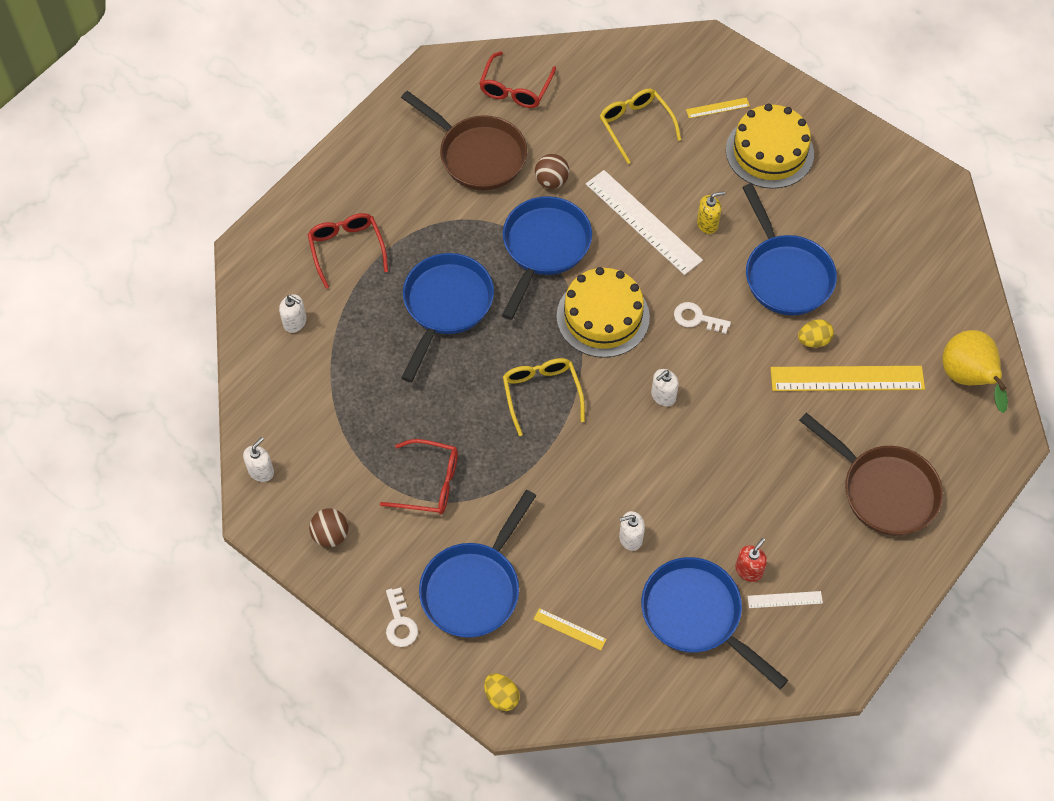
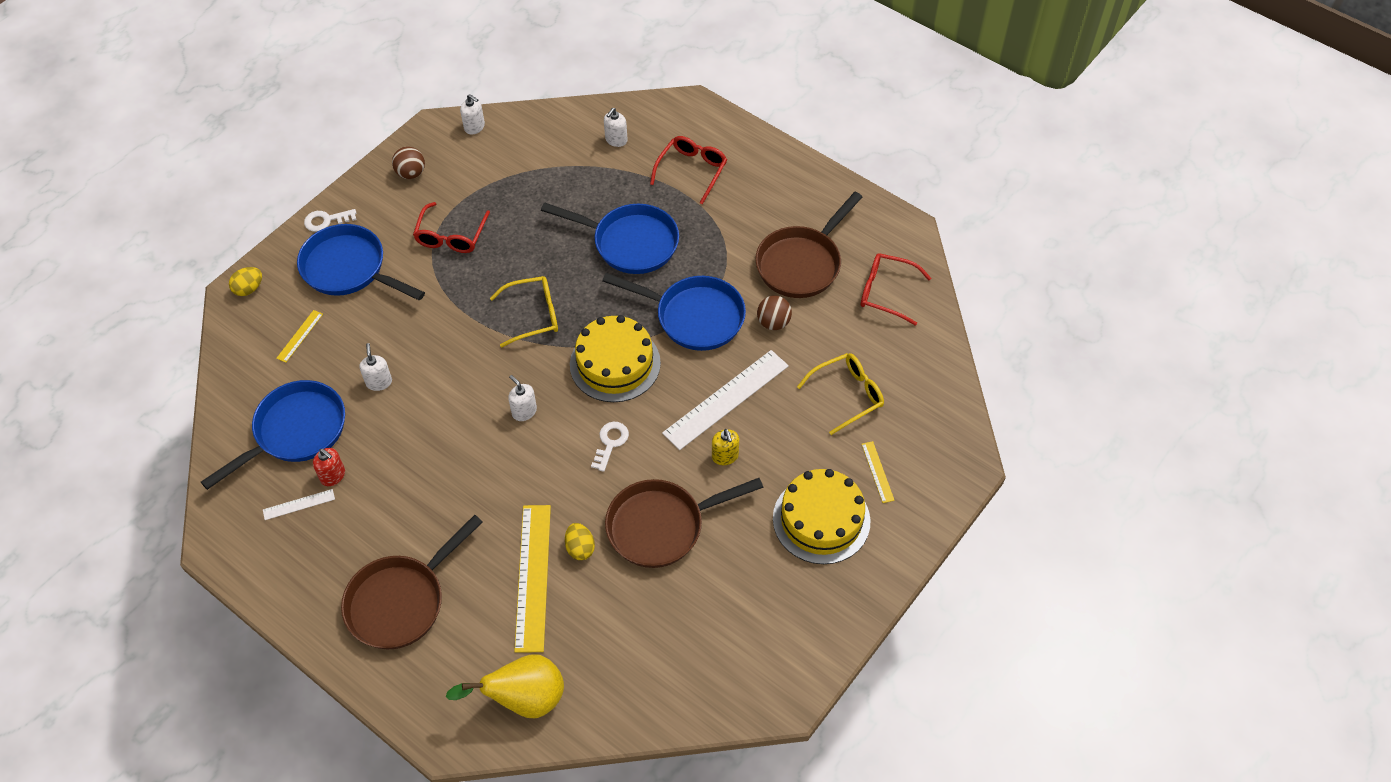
camera: 90 degrees right, 5 degrees down
red glasses [307,213,388,289] -> red glasses turned 45 degrees counterclockwise [650,136,727,204]
blue pan [742,184,837,315] -> brown pan [605,478,763,568]
white ruler [747,591,823,608] -> white ruler turned 75 degrees clockwise [263,489,335,520]

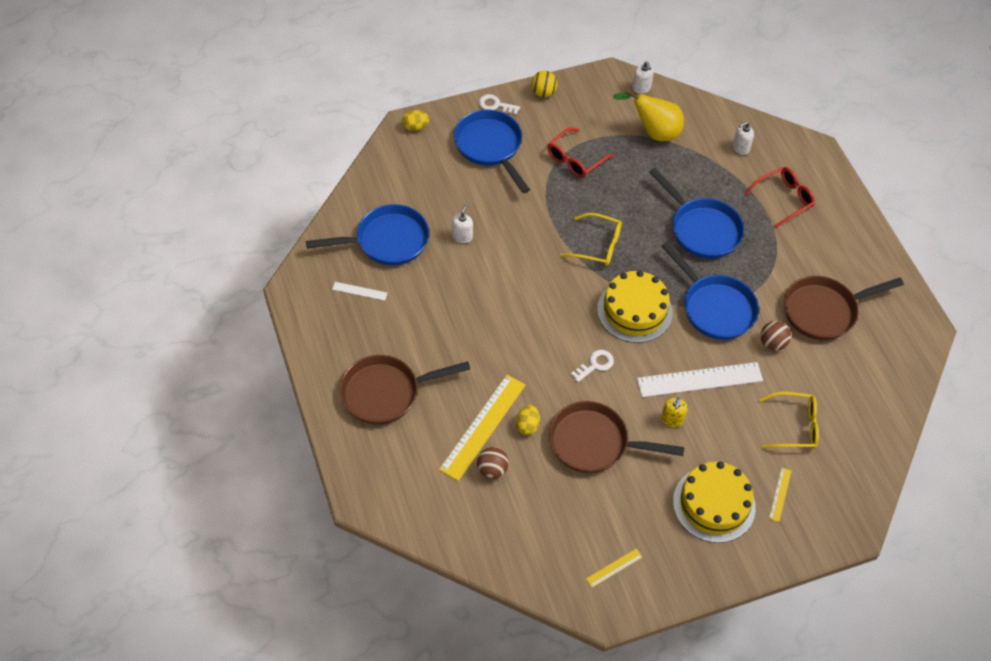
camera: 30 degrees right, 0 degrees up
yellow ruler [276,310,323,363] -> yellow ruler moved to [586,548,642,588]
red soap dispenser [313,448,345,486] -> none
brown ball [392,146,425,179] -> brown ball moved to [477,447,509,479]
yellow pear [445,654,564,718] -> yellow pear moved to [613,90,684,141]
white soap dispenser [508,375,537,421] -> none
red glasses [861,253,931,326] -> none
none -> yellow ball [531,71,557,97]

